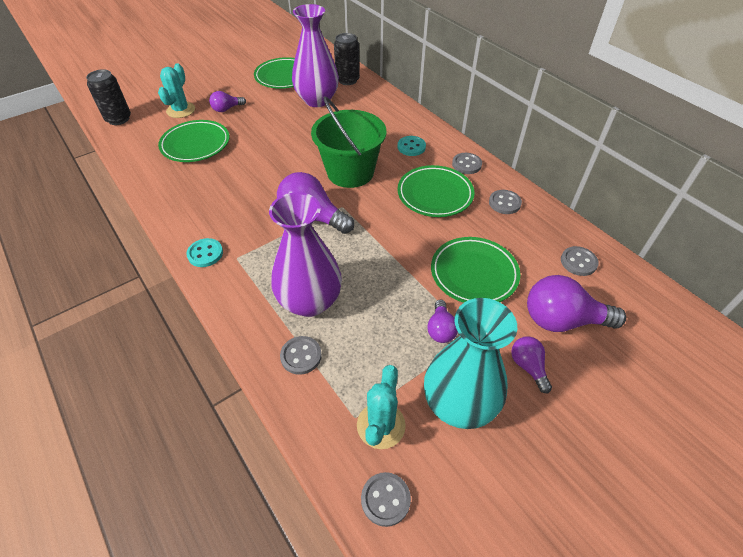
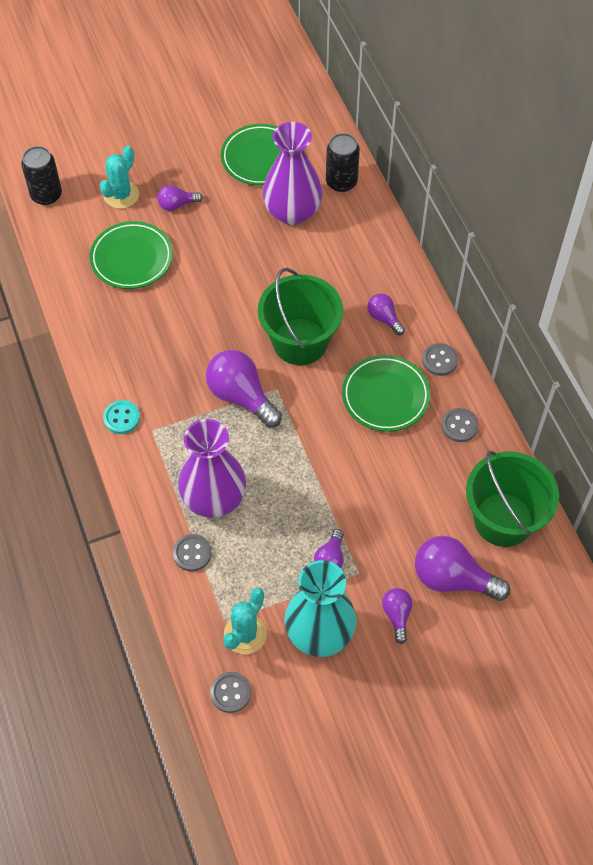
camera: 15 degrees right, 10 degrees up
turquoise button [397,136,426,156] -> purple light bulb [367,294,405,335]
green plate [431,237,520,303] -> none
grey button [561,246,599,276] -> green bucket [466,450,559,547]

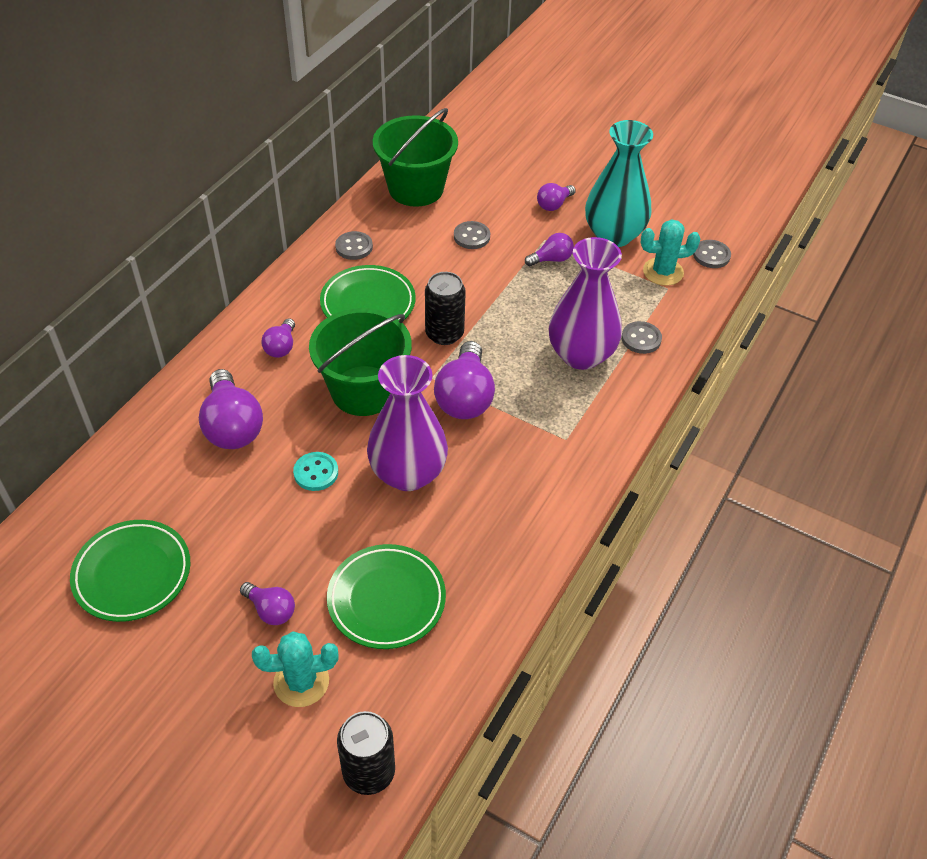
camera: 130 degrees left, 10 degrees down
turquoise button [103,400,140,434] -> turquoise button moved to [293,452,338,491]
purple vase [262,122,322,225] -> purple vase moved to [367,355,448,491]
black can [326,133,360,192] -> black can moved to [425,272,466,345]
purple light bulb [415,536,510,601] -> purple light bulb moved to [199,369,263,449]
grey button [422,343,458,376] -> grey button moved to [454,221,490,249]

